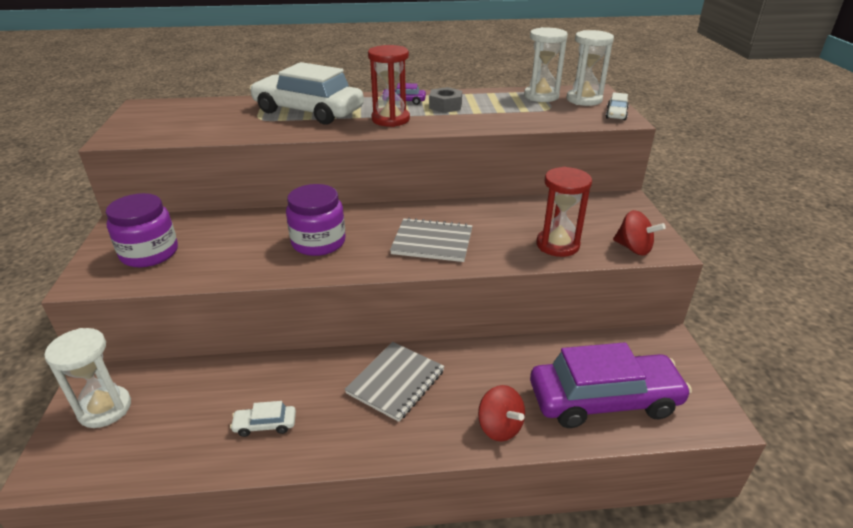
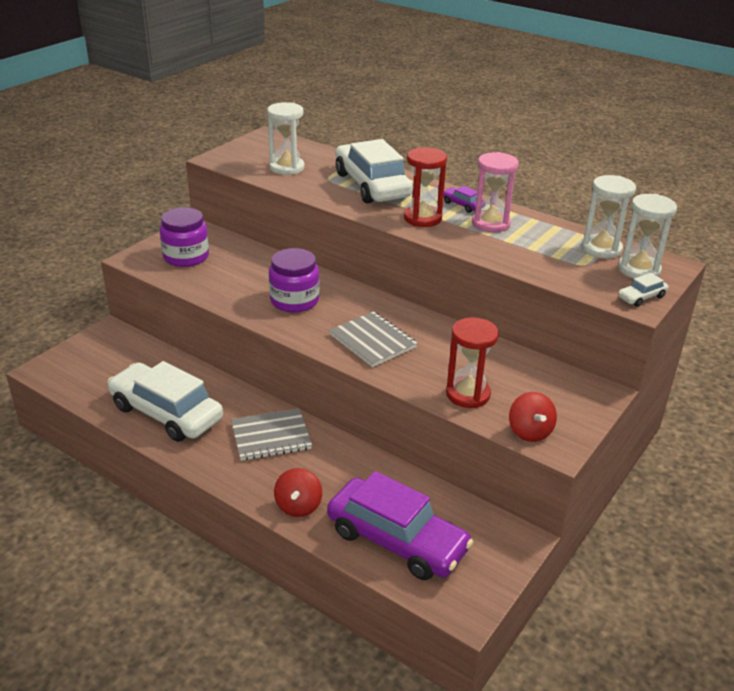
camera: 40 degrees right, 0 degrees up
white hourglass [45,328,131,428] -> white hourglass moved to [267,102,305,175]
white car [230,401,296,437] -> white car [107,361,223,442], size x2.50
grey nut [429,87,462,113] -> pink hourglass [472,152,519,233]

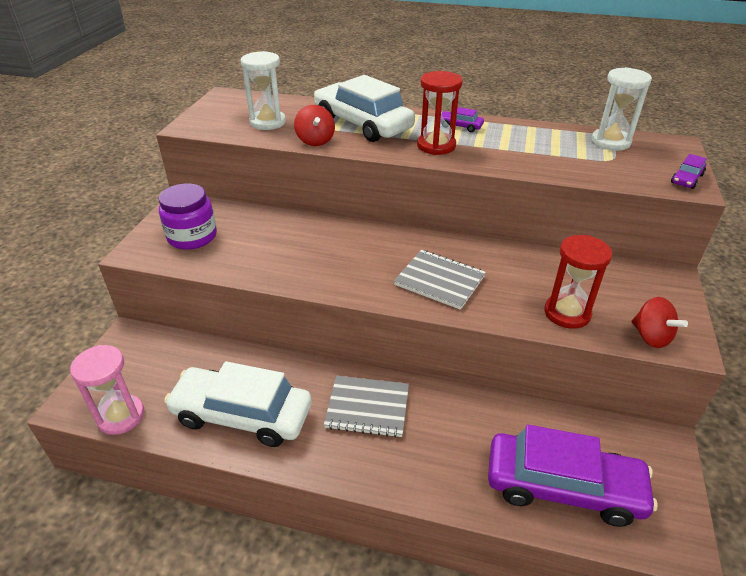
camera: 20 degrees left, 5 degrees up
grey notebook [231,408,312,461] -> grey notebook turned 45 degrees clockwise [324,376,409,438]
purple jar [269,248,319,313] -> none
red spinning top [274,468,322,517] -> red spinning top moved to [294,105,335,146]
pink hourglass [472,152,519,233] -> pink hourglass moved to [70,345,144,435]
white hourglass [618,194,677,279] -> none
white car [618,273,668,307] -> purple car [671,154,707,189]

